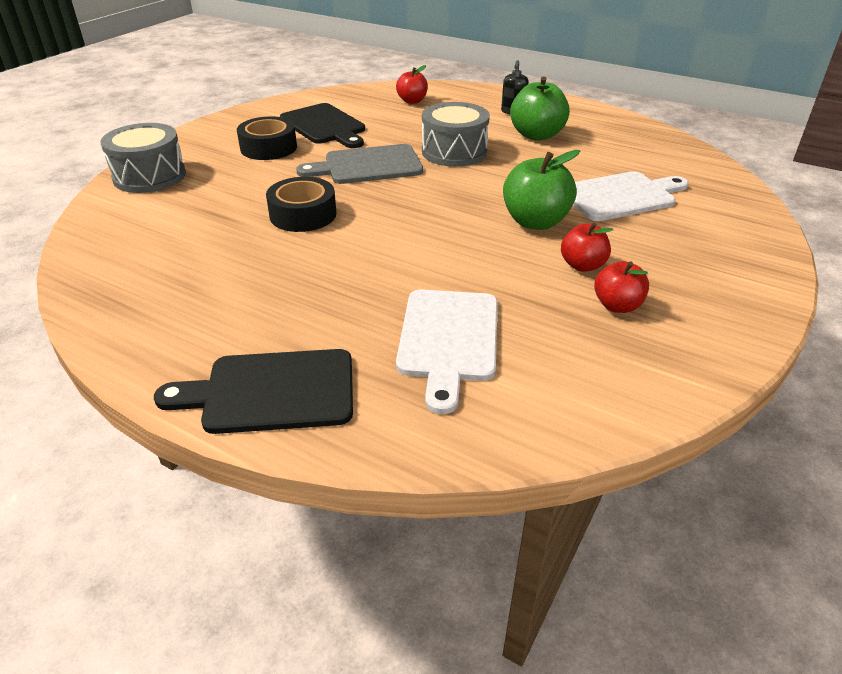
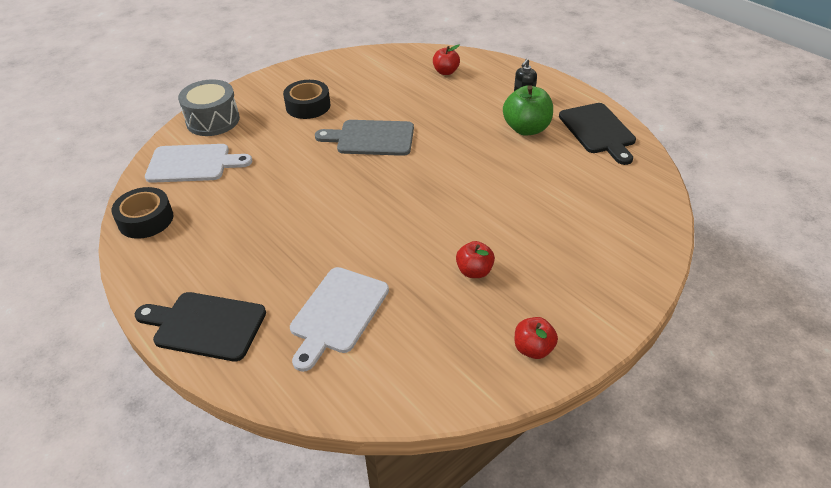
camera: 20 degrees right, 5 degrees up
black tape [266,177,336,232] -> black tape moved to [111,187,173,239]
black cutting board [280,103,365,148] -> black cutting board moved to [559,103,636,165]
grey drum [422,102,490,167] -> none
green apple [503,150,580,230] -> none
white cutting board [573,171,689,221] -> white cutting board moved to [145,144,252,183]
red apple [594,261,649,313] -> red apple moved to [515,317,558,359]

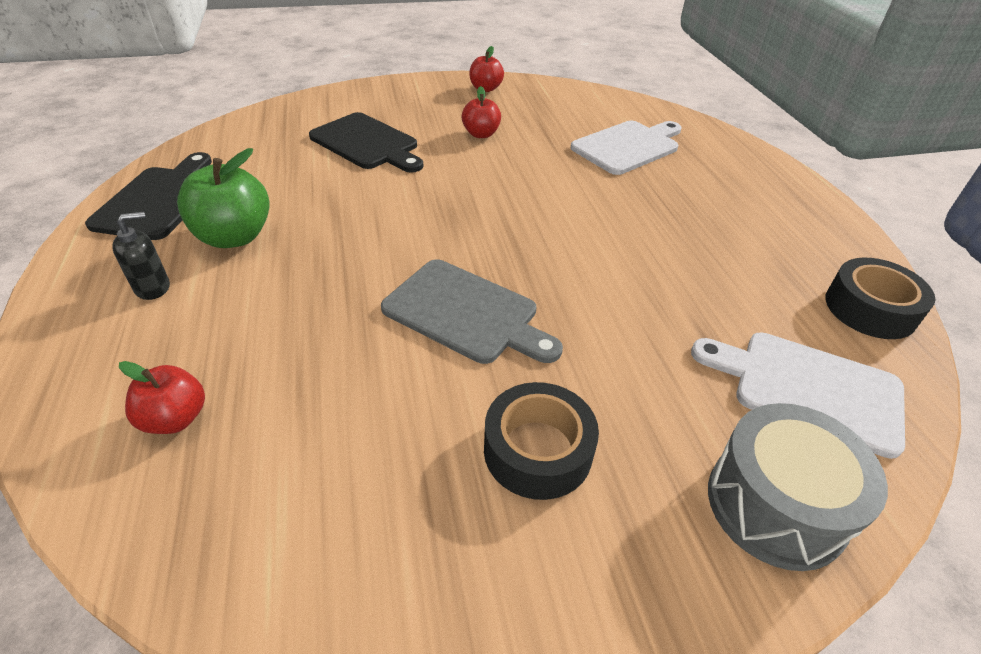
camera: 155 degrees left, 0 degrees up
black cutting board [135,292,266,361] -> black cutting board moved to [309,112,424,173]

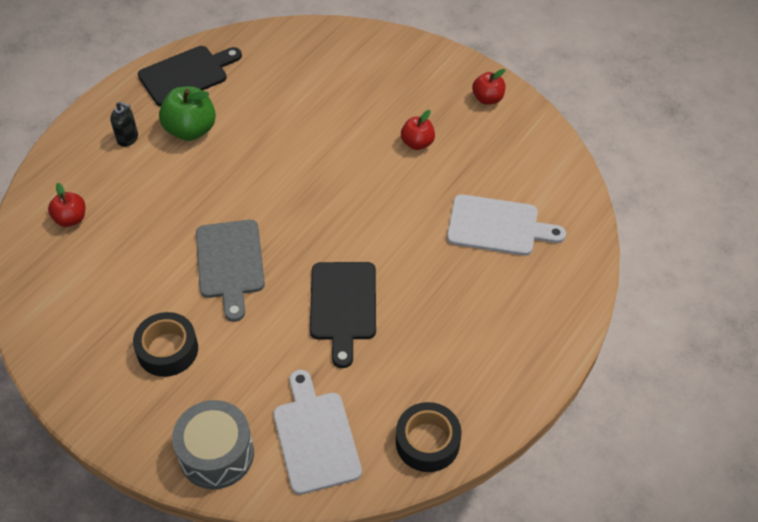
camera: 50 degrees right, 10 degrees up
black cutting board [309,112,424,173] -> black cutting board moved to [310,262,376,368]

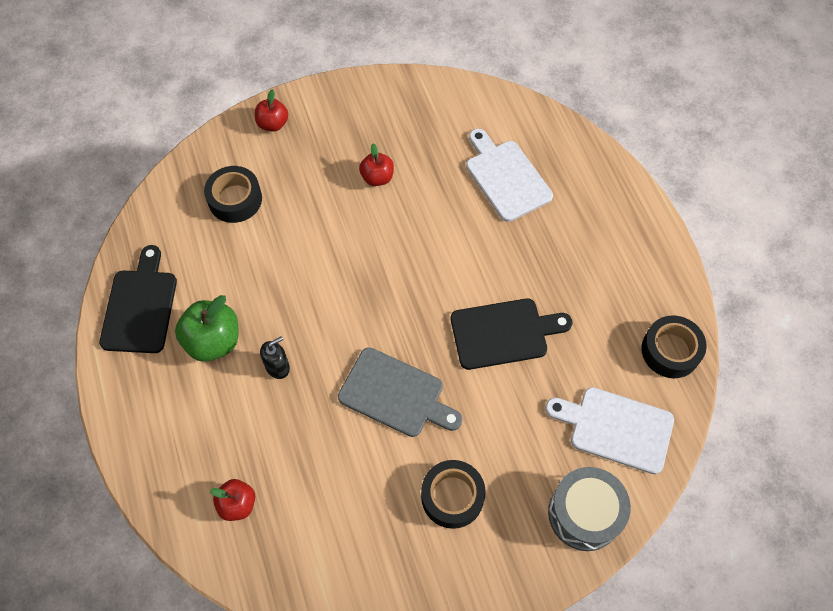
camera: 55 degrees left, 10 degrees up
black soap dispenser [110,101,138,147] -> black soap dispenser moved to [260,336,290,379]
black cutting board [310,262,376,368] -> black cutting board turned 45 degrees counterclockwise [451,299,572,370]
white cutting board [447,194,566,256] -> white cutting board turned 75 degrees counterclockwise [466,129,553,222]
red apple [472,69,506,105] -> red apple moved to [255,89,288,132]
none -> black tape [204,166,262,223]

